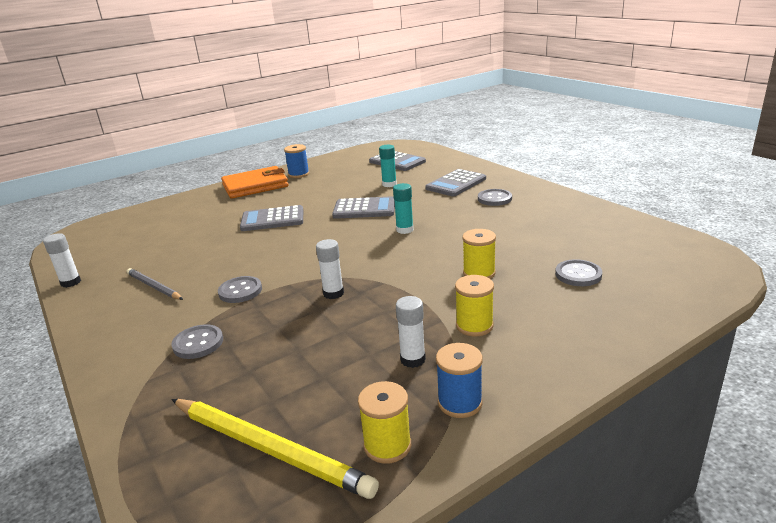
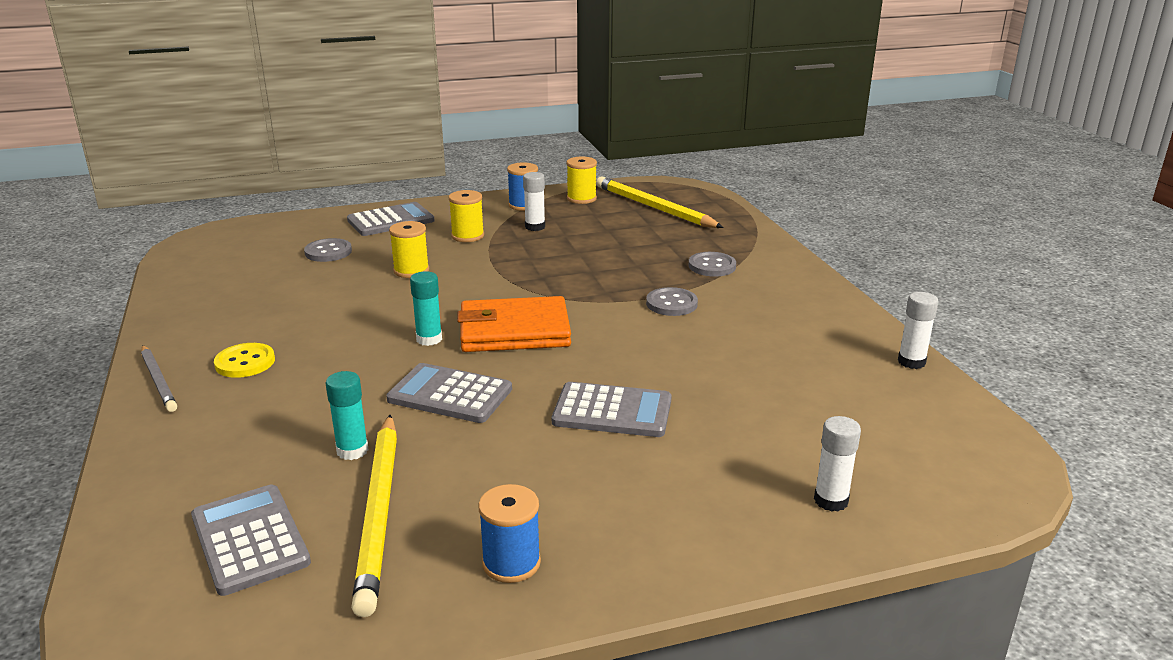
camera: 165 degrees left, 0 degrees up
grey pencil [127,268,183,300] -> grey pencil moved to [141,345,177,412]
orange wallet [221,166,289,199] -> orange wallet moved to [457,296,571,352]
white glue stick [316,239,344,299] -> white glue stick moved to [814,416,861,512]
grey calculator [425,169,486,196] -> grey calculator moved to [347,202,434,236]
grey button [478,189,512,206] -> yellow button [214,343,275,378]
none -> yellow pencil [351,415,397,617]

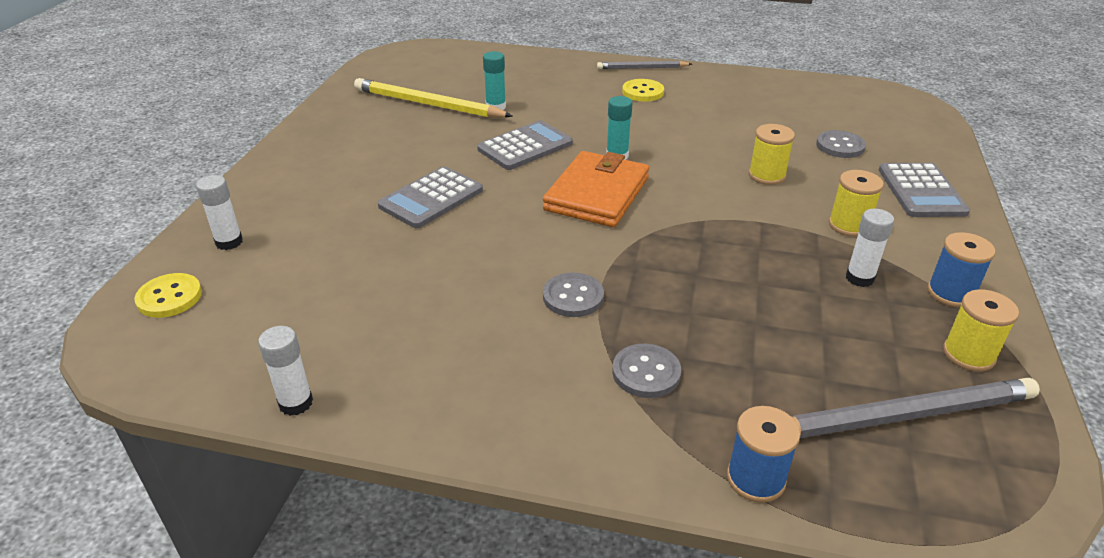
camera: 120 degrees right, 10 degrees up
grey calculator [191,485,311,596] -> none
blue spool [478,484,541,583] -> blue spool moved to [727,406,800,503]
yellow pencil [596,177,724,228] -> grey pencil [792,378,1040,438]
none -> yellow button [134,273,202,318]

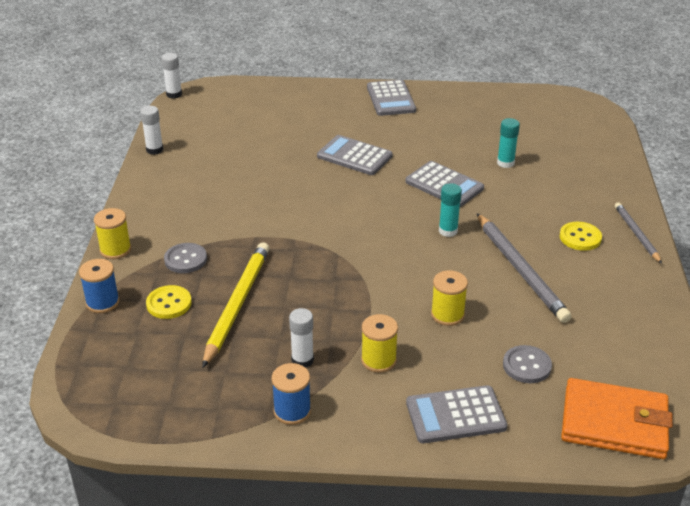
camera: 80 degrees right, 0 degrees up
yellow button [134,273,202,318] -> yellow button moved to [146,285,192,319]
white glue stick [196,175,243,250] -> white glue stick moved to [161,53,182,99]
yellow pencil [354,78,513,118] -> yellow pencil moved to [202,242,269,368]
orange wallet [543,151,649,227] -> orange wallet moved to [561,378,673,459]
grey button [543,273,604,317] -> none
grey pencil [792,378,1040,438] -> grey pencil moved to [477,213,572,323]
yellow spool [943,289,1019,372] -> yellow spool moved to [94,208,131,259]
none -> grey calculator [367,80,416,116]

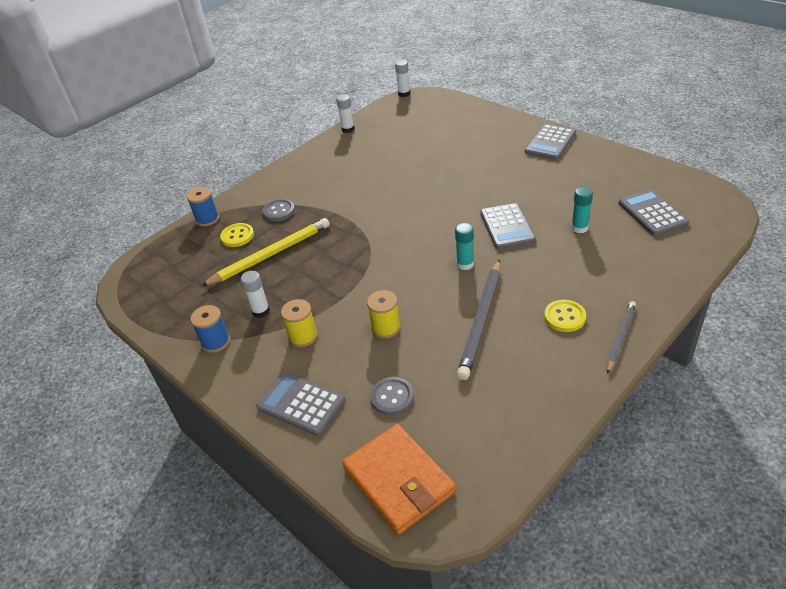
camera: 45 degrees right, 5 degrees up
yellow spool [94,208,131,259] -> none
grey calculator [317,135,393,175] -> grey calculator moved to [618,189,689,236]

